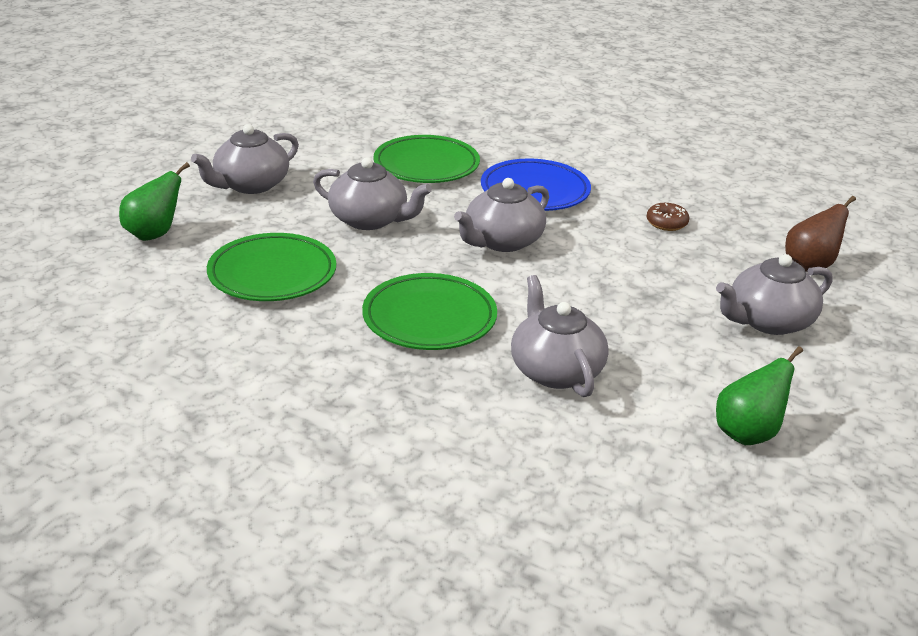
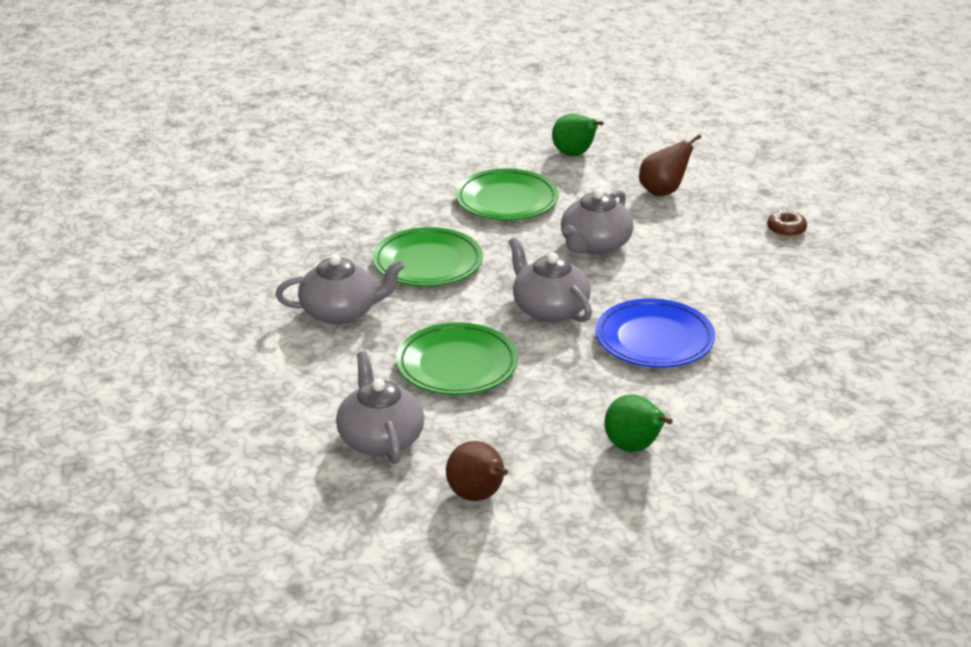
camera: 100 degrees right, 0 degrees up
grey teapot [191,124,299,194] -> brown pear [639,134,701,196]
green plate [374,135,480,183] -> green plate moved to [396,322,518,395]
brown donut [646,203,689,231] -> brown donut moved to [767,209,807,237]
green pear [716,346,803,445] -> green pear moved to [604,394,673,452]

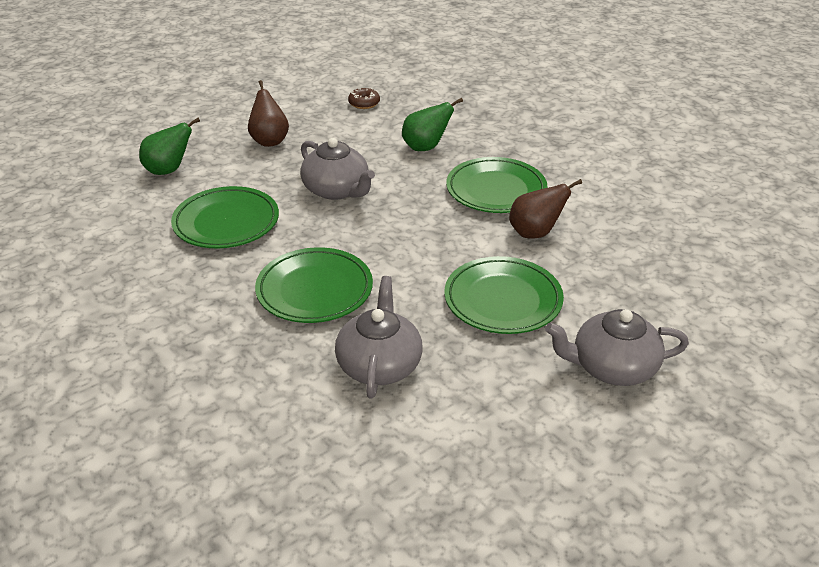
camera: 75 degrees left, 5 degrees up
brown pear [446,441,508,501] -> brown pear moved to [509,179,582,238]
grey teapot [509,237,592,322] -> none
blue plate [596,298,715,368] -> green plate [446,157,547,213]
green pear [604,394,673,452] -> green pear moved to [402,98,463,151]

